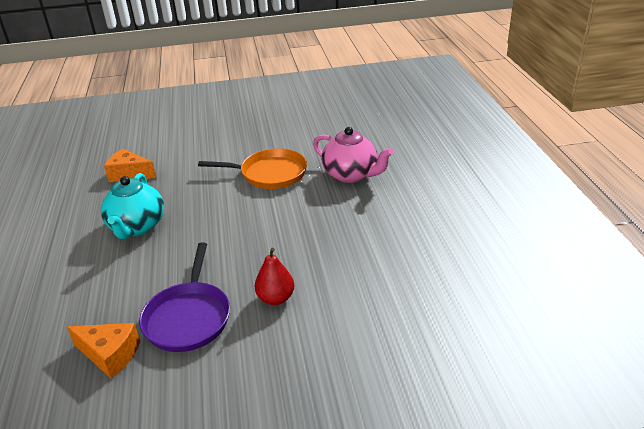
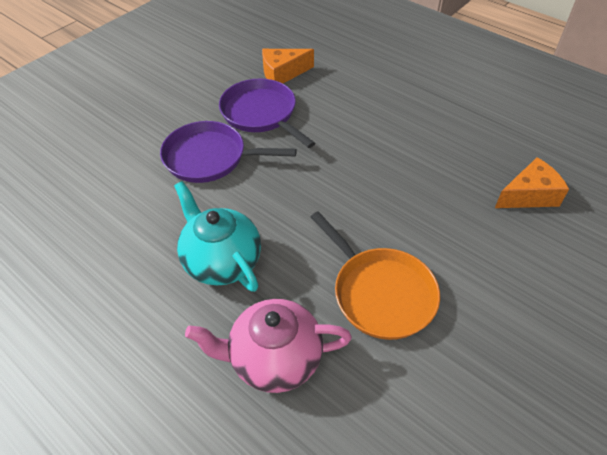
camera: 140 degrees right, 15 degrees up
turquoise teapot [101,173,164,239] -> turquoise teapot moved to [174,181,261,292]
orange pan [198,148,307,189] -> orange pan turned 90 degrees counterclockwise [311,211,440,340]
red pear [255,248,294,305] -> purple pan [160,121,297,183]

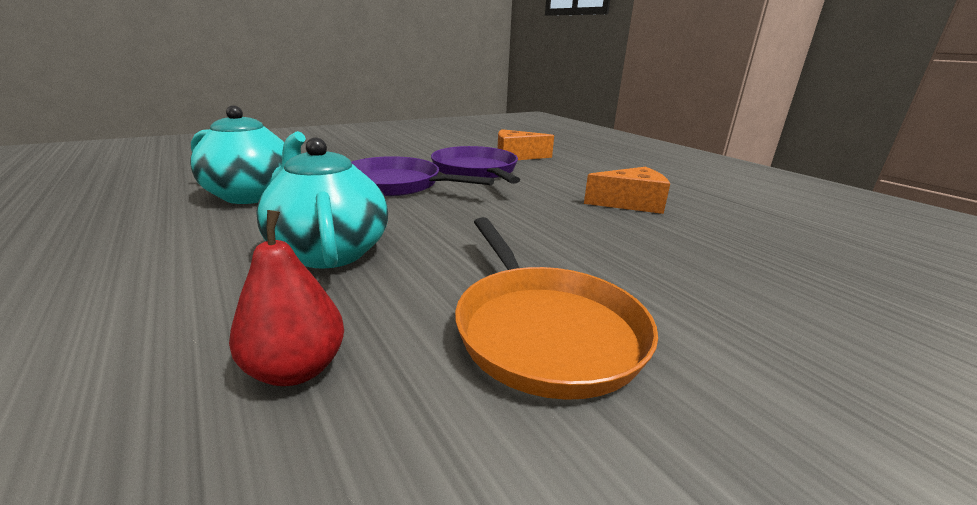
camera: 15 degrees right, 25 degrees down
pink teapot [185,299,352,393] -> red pear [229,210,344,386]
orange cheese [495,157,569,208] -> orange cheese moved to [584,167,670,214]
none -> turquoise teapot [190,105,306,204]

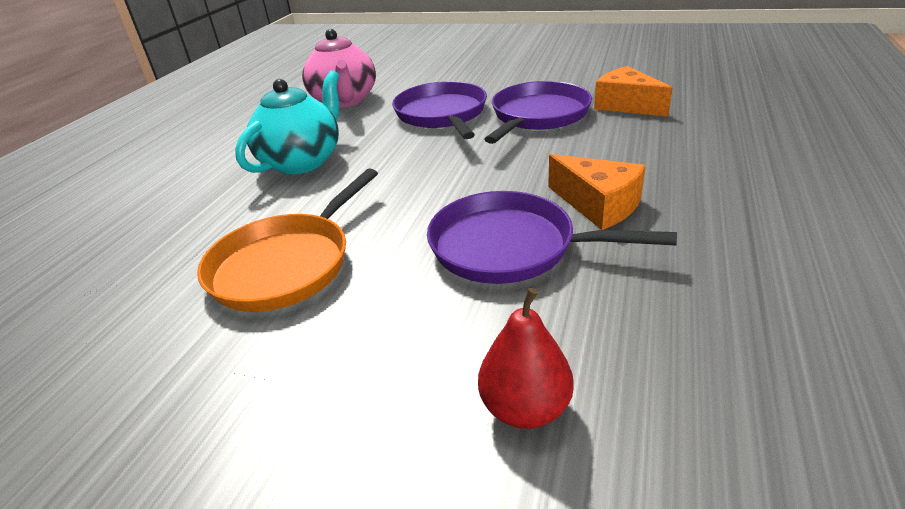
camera: 55 degrees right, 10 degrees up
turquoise teapot [190,105,306,204] -> pink teapot [302,29,376,108]
red pear [229,210,344,386] -> red pear moved to [478,288,574,429]
none -> purple pan [427,191,677,284]

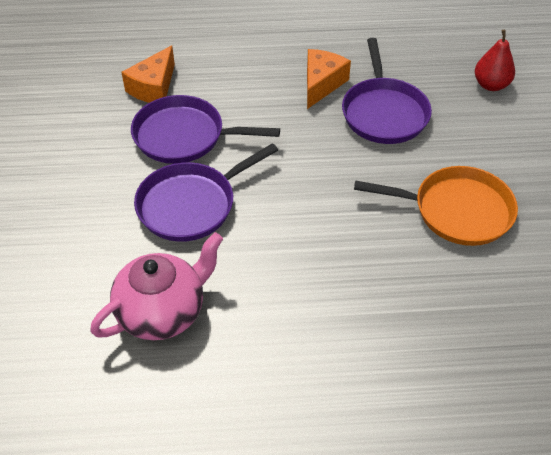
camera: 115 degrees left, 15 degrees up
turquoise teapot [235,70,339,174] -> none

